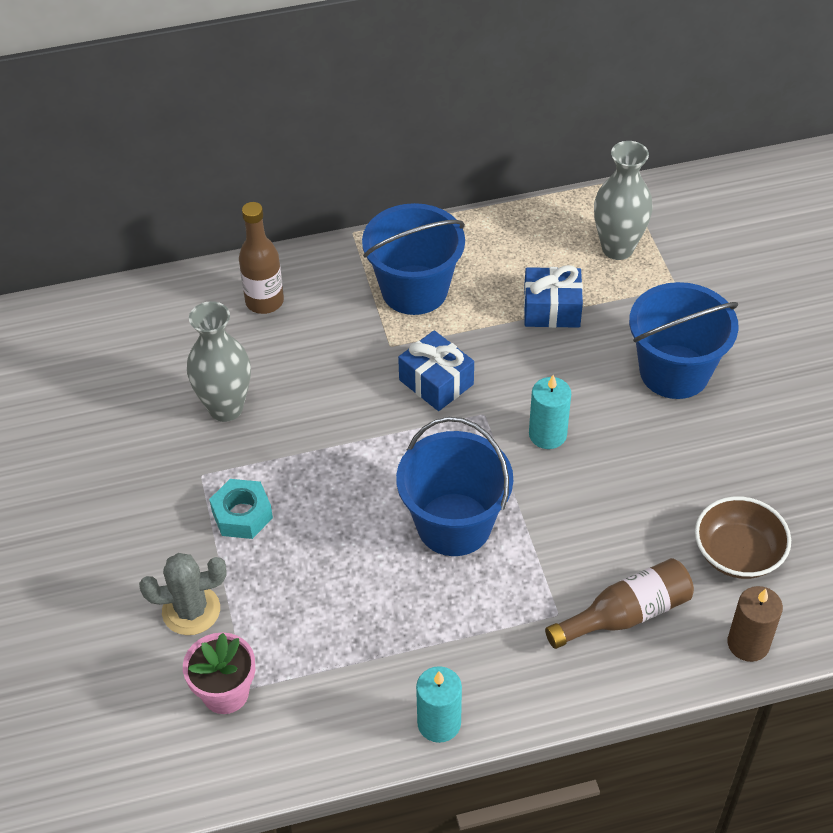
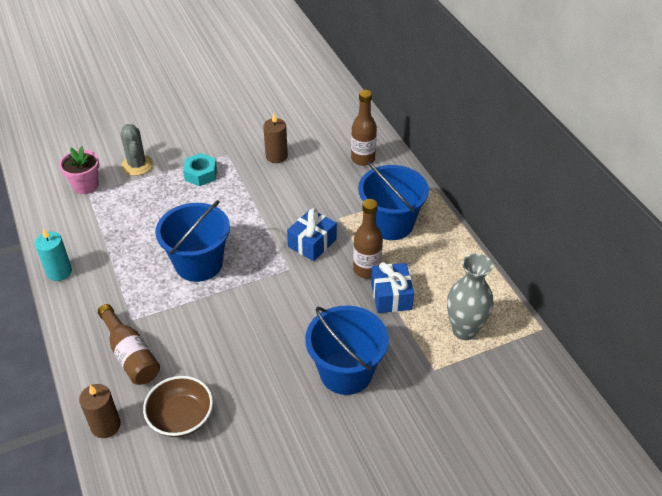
camera: 80 degrees right, 5 degrees down
grey vase [187,301,251,422] -> brown candle [263,114,288,163]
turquoise candle [529,375,571,449] -> none
none -> brown bottle [353,199,383,279]

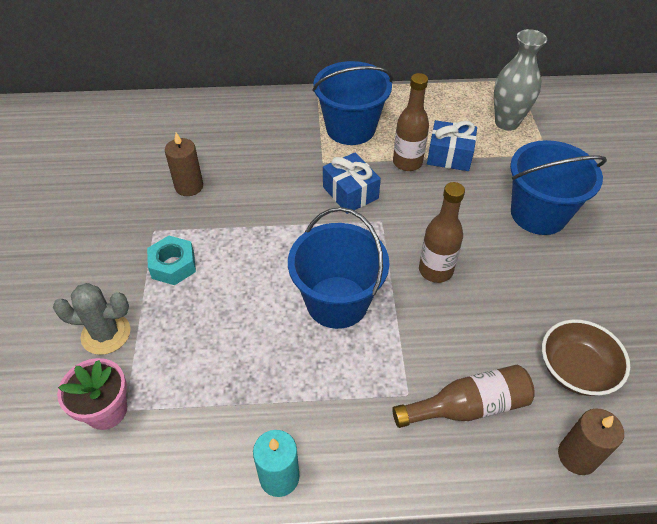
camera: 70 degrees left, 5 degrees up
brown bottle [351,90,377,166] -> brown bottle moved to [419,182,465,283]

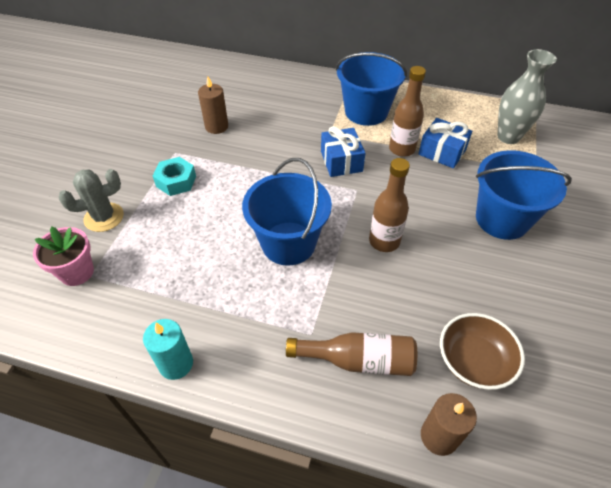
camera: 20 degrees right, 0 degrees up
grey cactus [53,283,130,355] -> grey cactus turned 45 degrees counterclockwise [59,169,124,232]

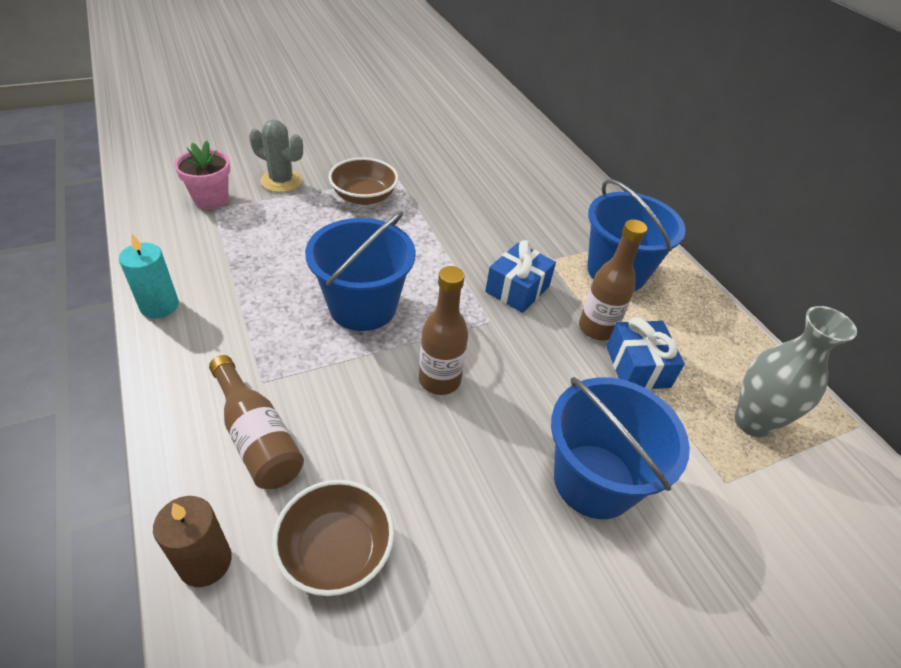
camera: 45 degrees right, 5 degrees down
turquoise nut [153,157,196,196] -> brown bowl [328,157,398,205]
brown candle [198,77,228,134] -> none

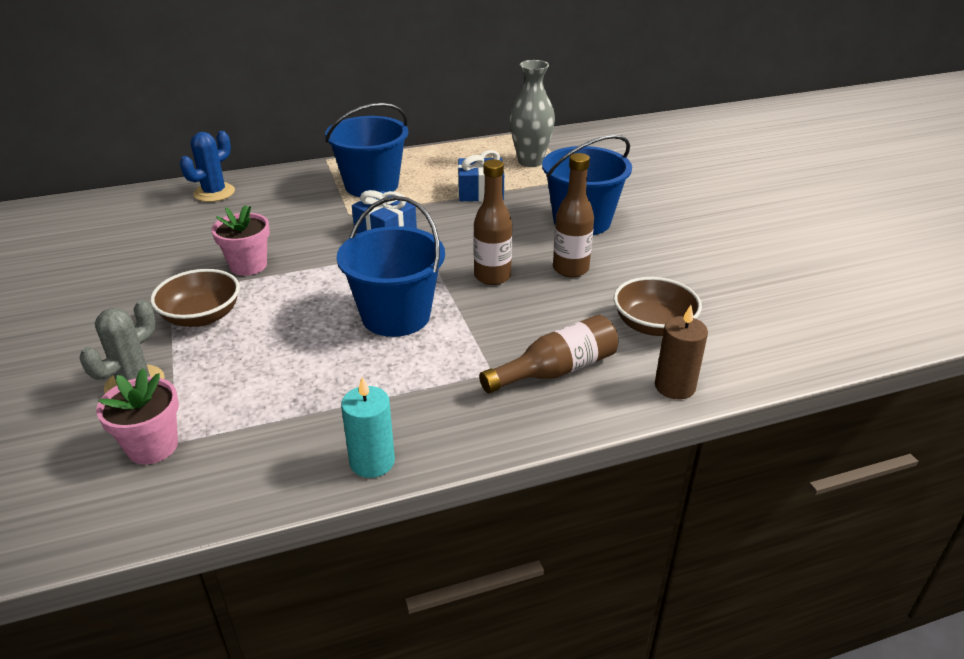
camera: 80 degrees left, 10 degrees down
brown bottle [579,219,647,340] -> brown bottle moved to [553,153,594,277]
none -> blue cactus [180,131,235,202]
none -> pink flower pot [211,205,270,276]

